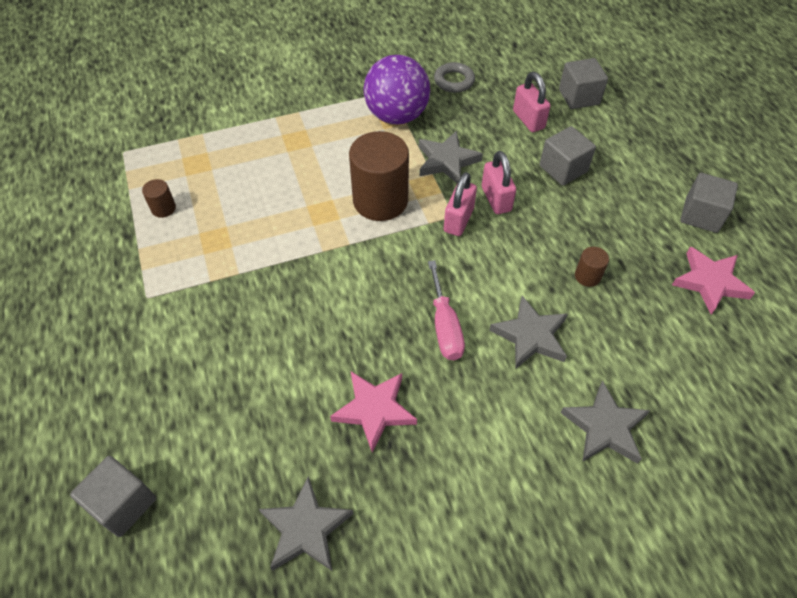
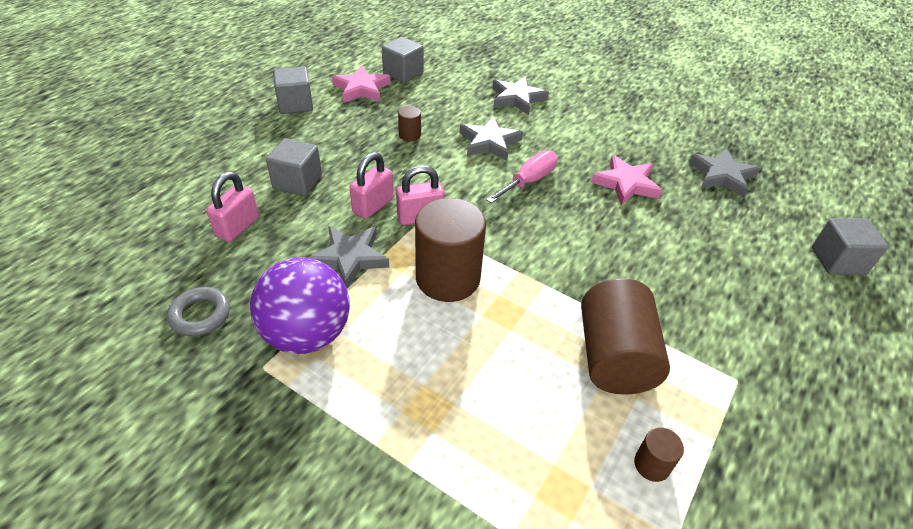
camera: 130 degrees left, 10 degrees down
grey cube [559,58,608,109] -> grey cube moved to [382,37,424,83]
none -> brown cylinder [581,278,670,395]

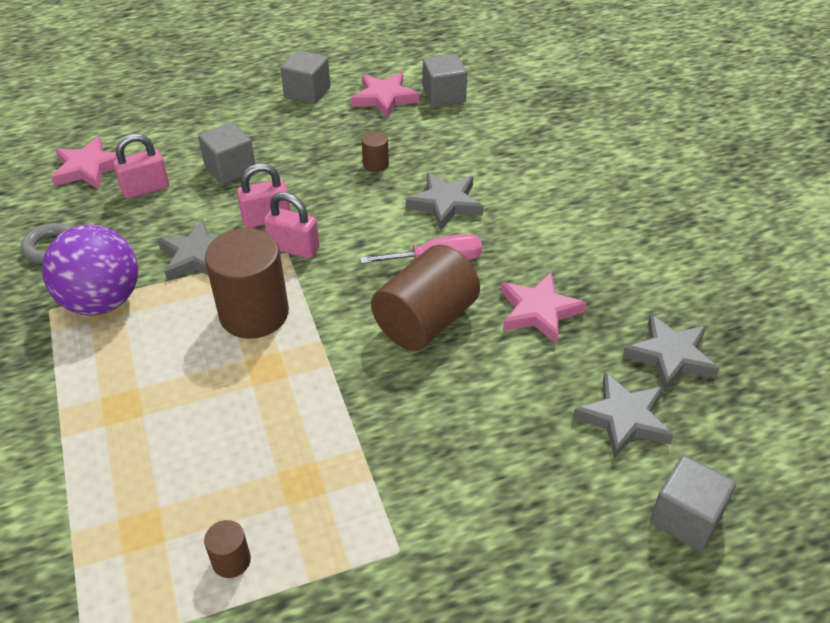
camera: 40 degrees right, 0 degrees up
grey star [492,76,549,115] -> grey star moved to [573,372,674,459]
brown cylinder [581,278,670,395] -> brown cylinder moved to [371,245,480,351]
none -> pink star [51,137,126,190]

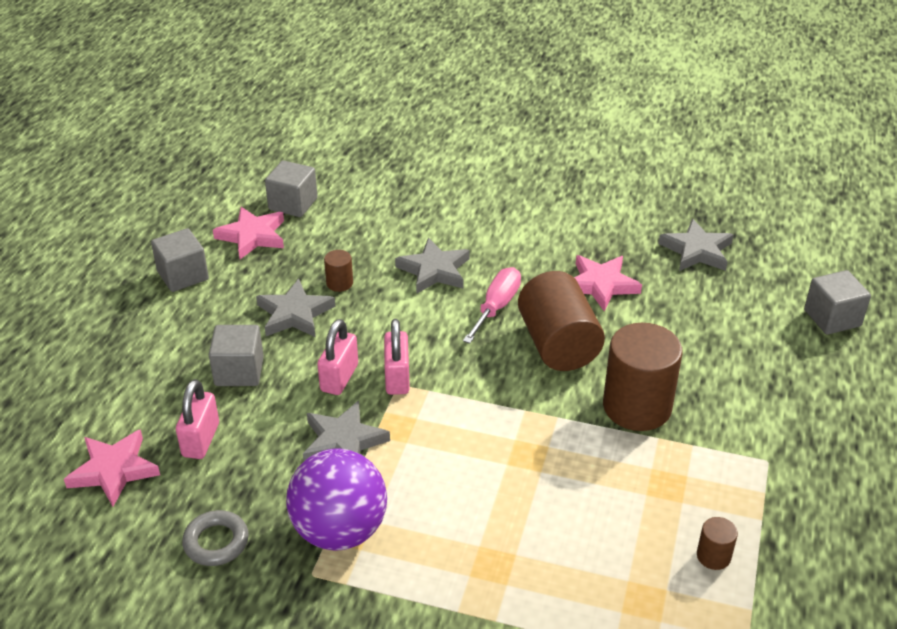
camera: 55 degrees left, 5 degrees down
brown cylinder [205,228,289,339] -> brown cylinder moved to [603,323,683,431]
pink padlock [264,192,319,259] -> pink padlock turned 60 degrees counterclockwise [384,319,410,395]
grey star [573,372,674,459] -> grey star moved to [256,279,335,337]

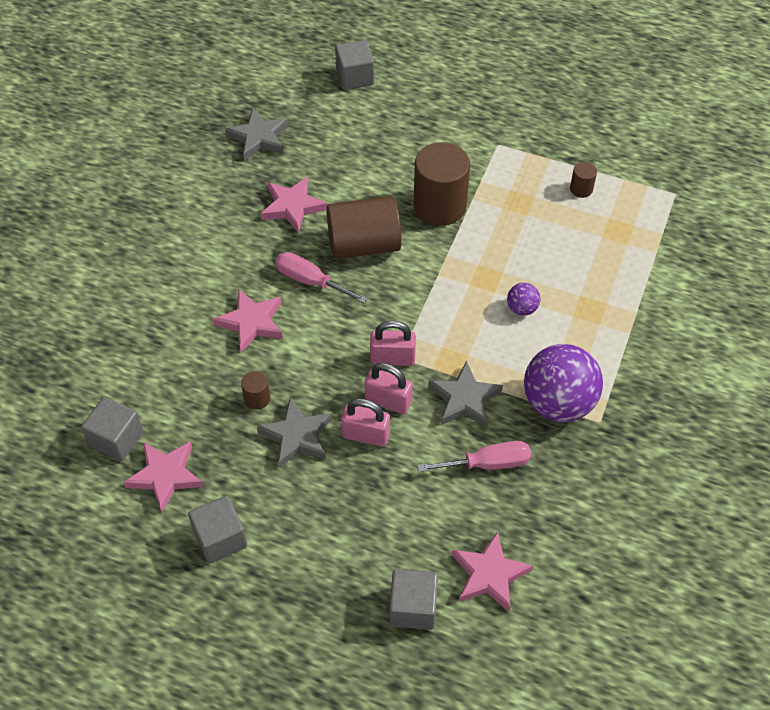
camera: 85 degrees left, 15 degrees up
pink padlock [176,379,219,459] -> pink padlock moved to [341,398,390,447]
grey ring [182,510,249,566] -> none
grey cube [209,325,264,386] -> grey cube moved to [389,569,438,630]
grey star [395,238,470,294] -> pink star [213,289,283,353]
none -> pink screwdriver [417,441,531,472]
none -> purple ball [507,283,540,316]

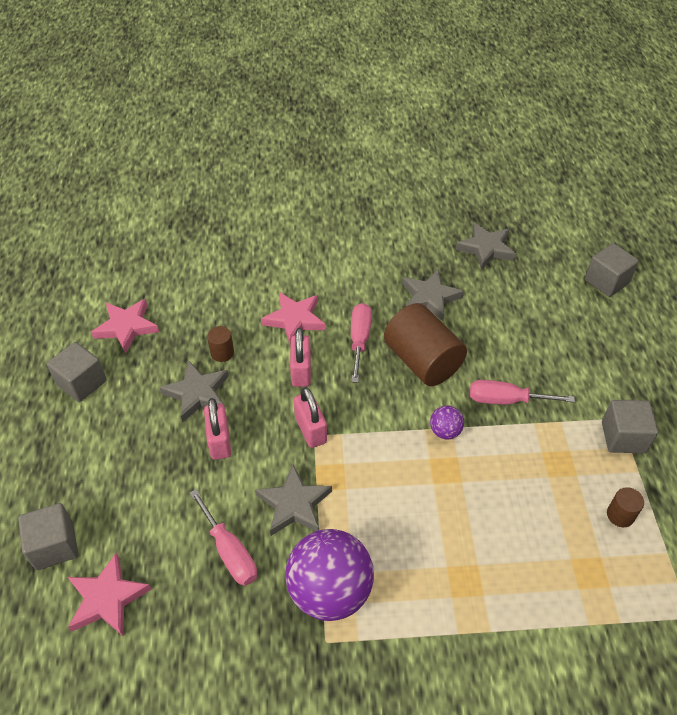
camera: 65 degrees right, 5 degrees down
grey cube [81,397,143,461] -> grey cube moved to [602,400,658,453]
pink star [261,176,327,233] -> grey star [402,270,464,321]
pink padlock [364,363,413,414] -> pink padlock moved to [290,328,311,387]
brown cylinder [414,142,470,226] -> pink screwdriver [470,380,575,404]
purple ball [507,283,540,316] -> purple ball moved to [430,406,464,439]

